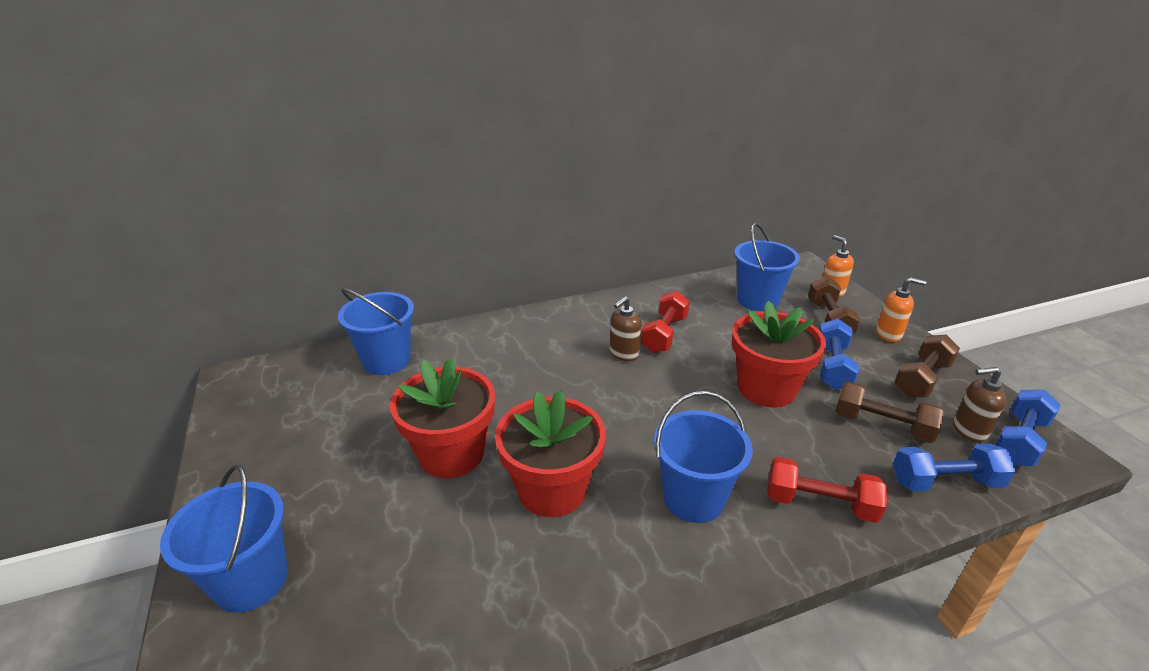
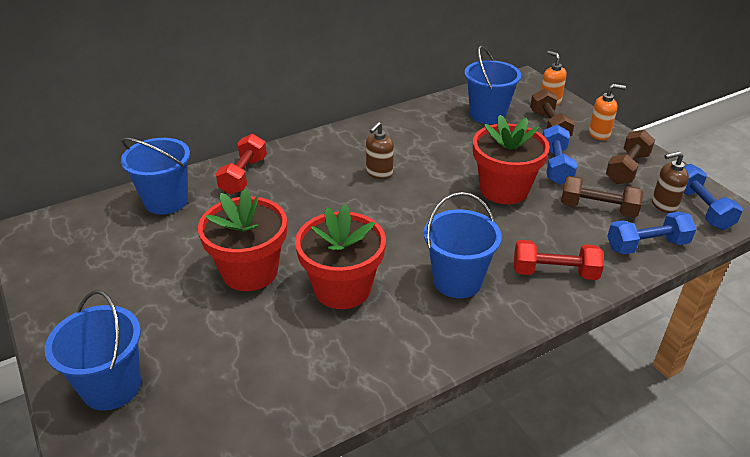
camera: 10 degrees left, 5 degrees up
red dumbbell [641,291,690,353] -> red dumbbell moved to [216,134,267,194]
blue dumbbell [995,389,1061,466] -> blue dumbbell turned 45 degrees counterclockwise [684,164,743,230]

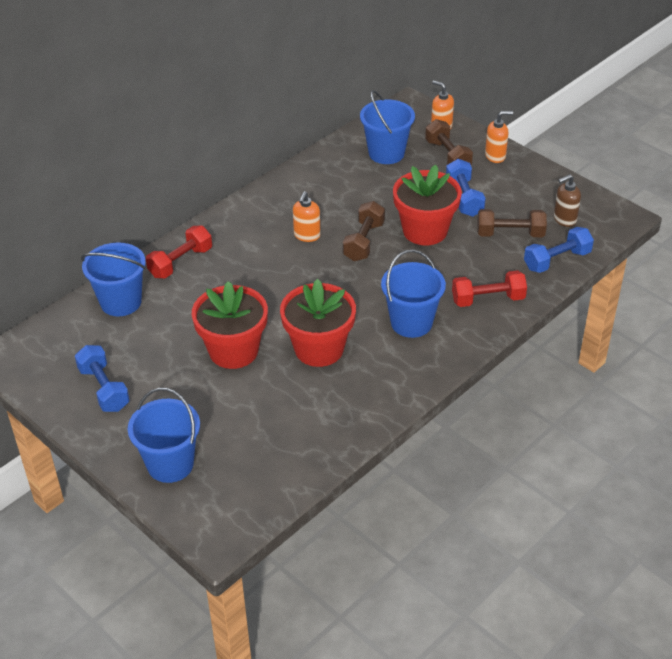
camera: 15 degrees left, 5 degrees up
red dumbbell [216,134,267,194] -> red dumbbell turned 45 degrees clockwise [146,226,212,278]
brown soap dispenser [366,122,394,179] -> orange soap dispenser [293,191,321,242]
brown dumbbell [606,130,655,184] -> brown dumbbell moved to [343,201,385,261]
blue dumbbell [684,164,743,230] -> blue dumbbell moved to [75,345,130,412]

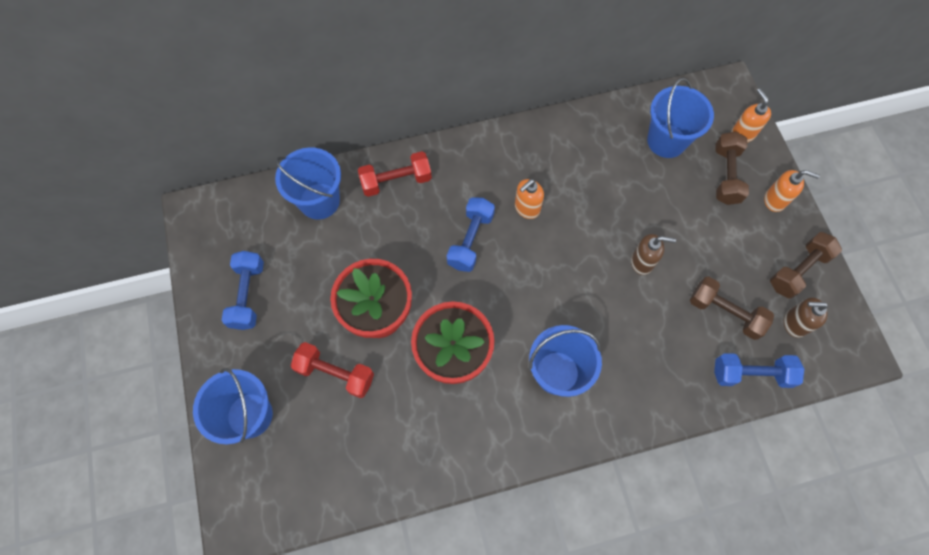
camera: 30 degrees right, 25 degrees up
brown dumbbell [343,201,385,261] -> brown dumbbell moved to [770,232,842,298]
red flower pot [393,165,462,245] -> brown soap dispenser [631,234,676,275]
blue dumbbell [446,159,486,217] -> blue dumbbell moved to [447,197,495,272]
red dumbbell [452,270,527,307] -> red dumbbell moved to [291,342,374,398]

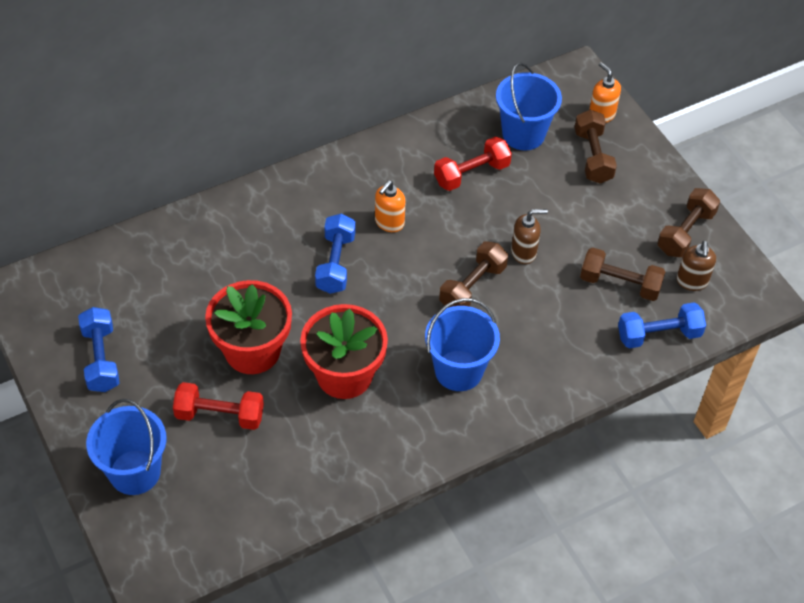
camera: 15 degrees left, 15 degrees down
blue bucket [275,147,341,220] -> none
red dumbbell [358,151,432,197] -> red dumbbell moved to [434,136,512,191]
orange soap dispenser [764,170,820,212] -> none
brown soap dispenser [783,297,828,338] -> brown soap dispenser turned 75 degrees counterclockwise [677,241,716,291]
none -> brown dumbbell [439,241,508,308]

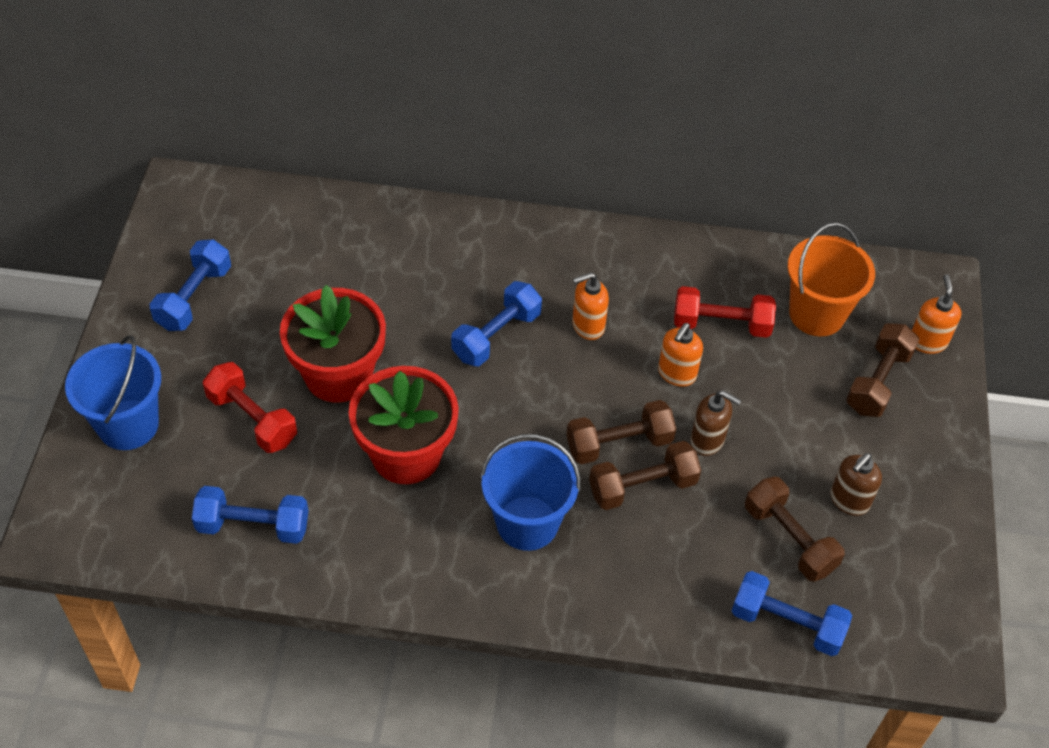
camera: 35 degrees right, 0 degrees up
blue bucket [496,63,562,151] -> orange bucket [788,223,875,336]
brown dumbbell [657,188,720,257] -> brown dumbbell moved to [589,441,701,510]
brown soap dispenser [677,241,716,291] -> brown soap dispenser moved to [830,453,882,516]
none -> blue dumbbell [192,486,309,544]
none -> orange soap dispenser [658,323,703,387]

